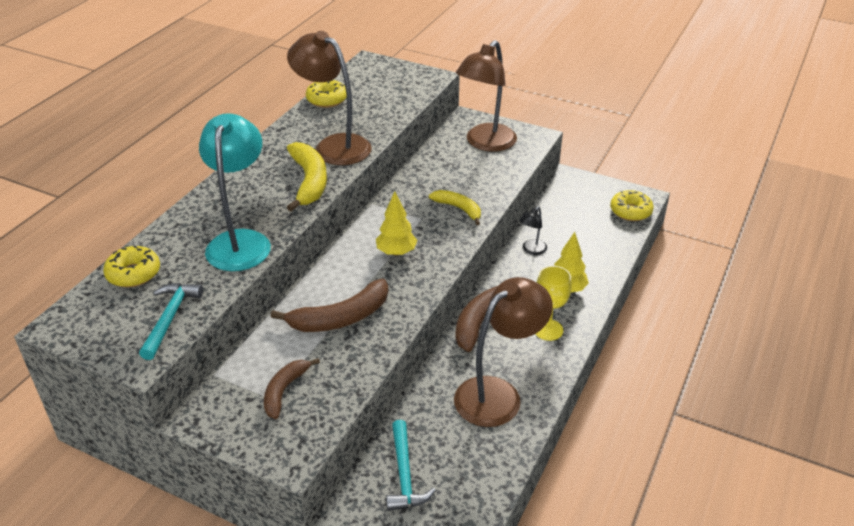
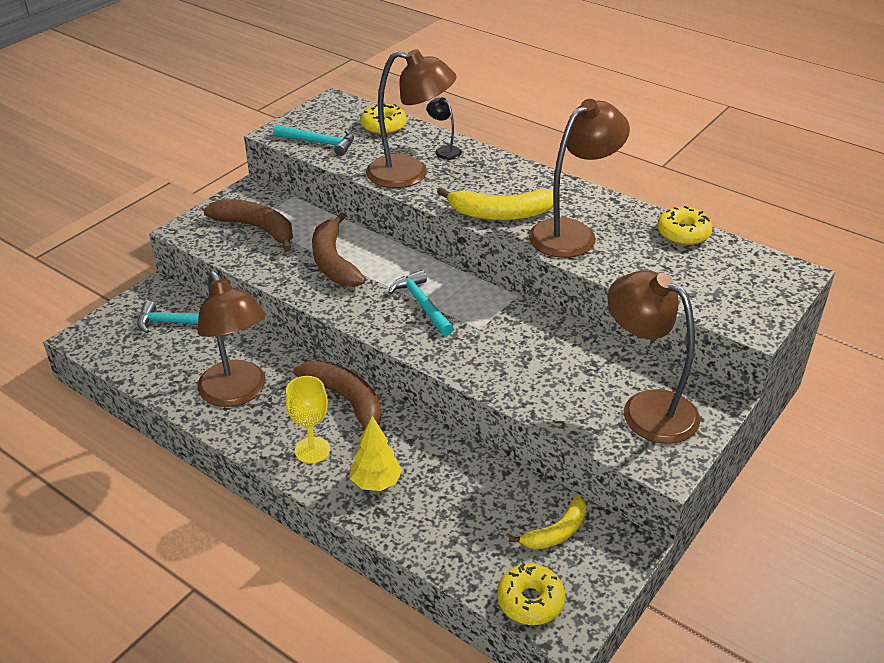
camera: 100 degrees right, 0 degrees up
turquoise lamp [199,113,271,271] -> brown lamp [366,49,457,188]
brown banana [264,358,320,419] -> brown banana [203,199,293,252], size x1.57
yellow tree [376,191,417,256] -> turquoise hammer [388,270,454,336]
yellow banana [429,190,481,225] -> yellow banana moved to [509,495,586,549]
black lamp [519,206,547,255] -> black lamp moved to [426,97,462,160]

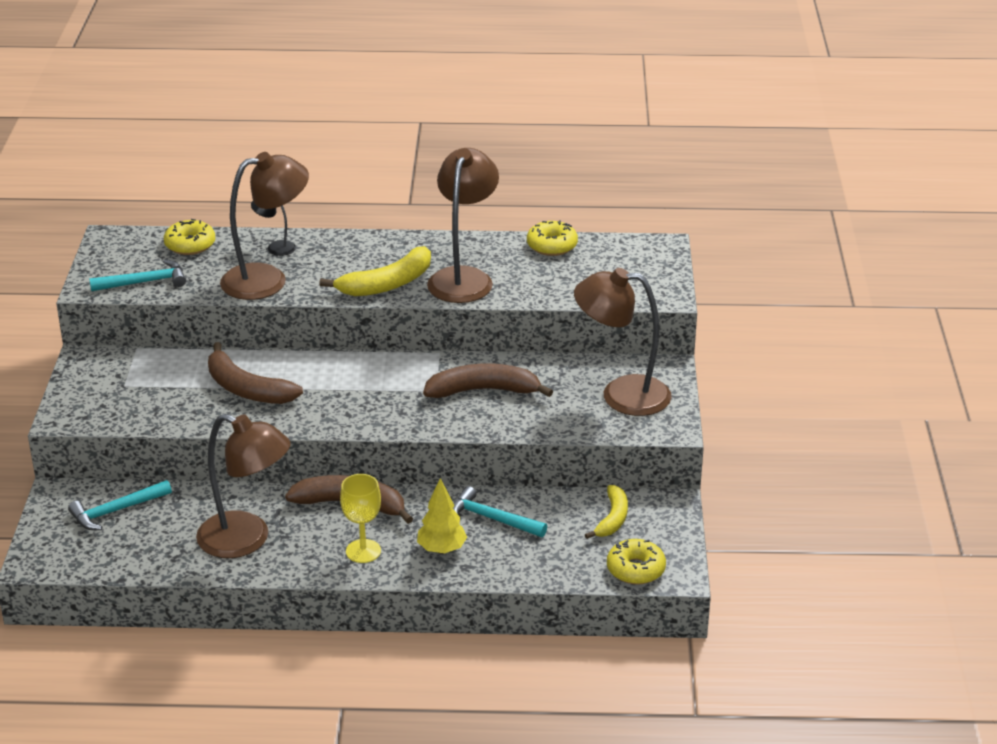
camera: 35 degrees left, 5 degrees down
brown banana [203,199,293,252] -> brown banana moved to [423,363,553,398]
turquoise hammer [388,270,454,336] -> turquoise hammer moved to [453,486,547,537]

